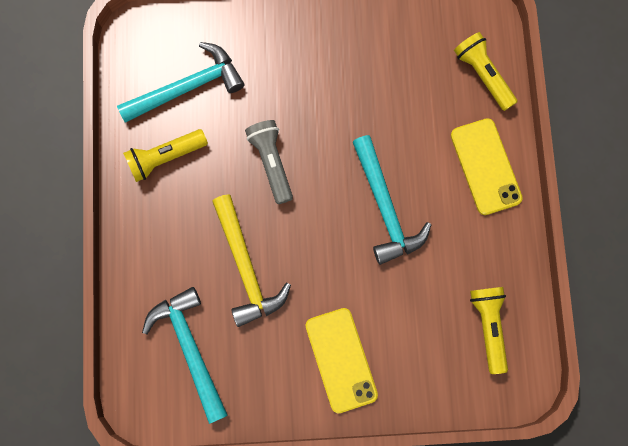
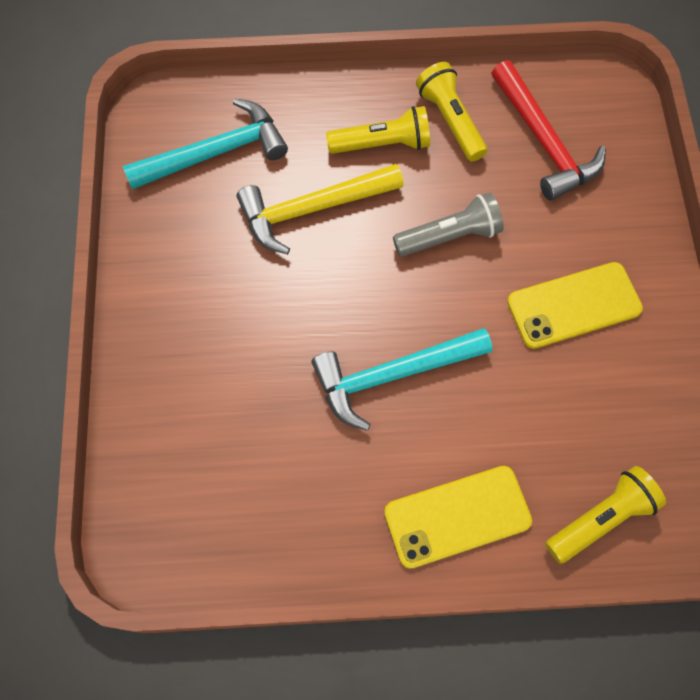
camera: 90 degrees right, 10 degrees down
turquoise hammer [117,42,244,123] -> red hammer [491,60,606,200]
yellow phone [306,308,378,413] -> yellow phone moved to [507,262,643,349]
yellow flashlight [470,287,508,374] -> yellow flashlight moved to [326,106,430,154]

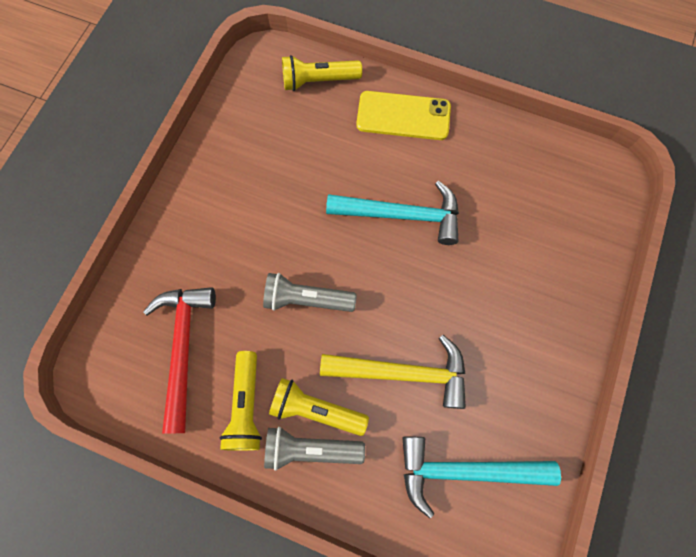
camera: 155 degrees left, 5 degrees up
yellow phone [507,262,643,349] -> none
none -> grey flashlight [264,427,365,471]

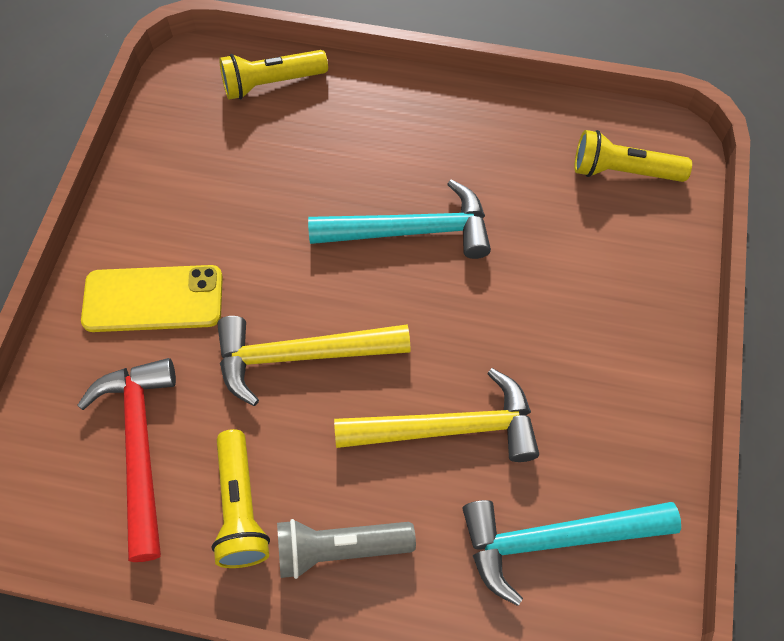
camera: 10 degrees left, 10 degrees down
grey flashlight [263,273,357,312] -> yellow hammer [217,316,411,406]
yellow flashlight [269,378,369,436] -> yellow flashlight moved to [575,130,692,182]
yellow phone [356,91,451,140] -> yellow phone moved to [81,265,223,332]

